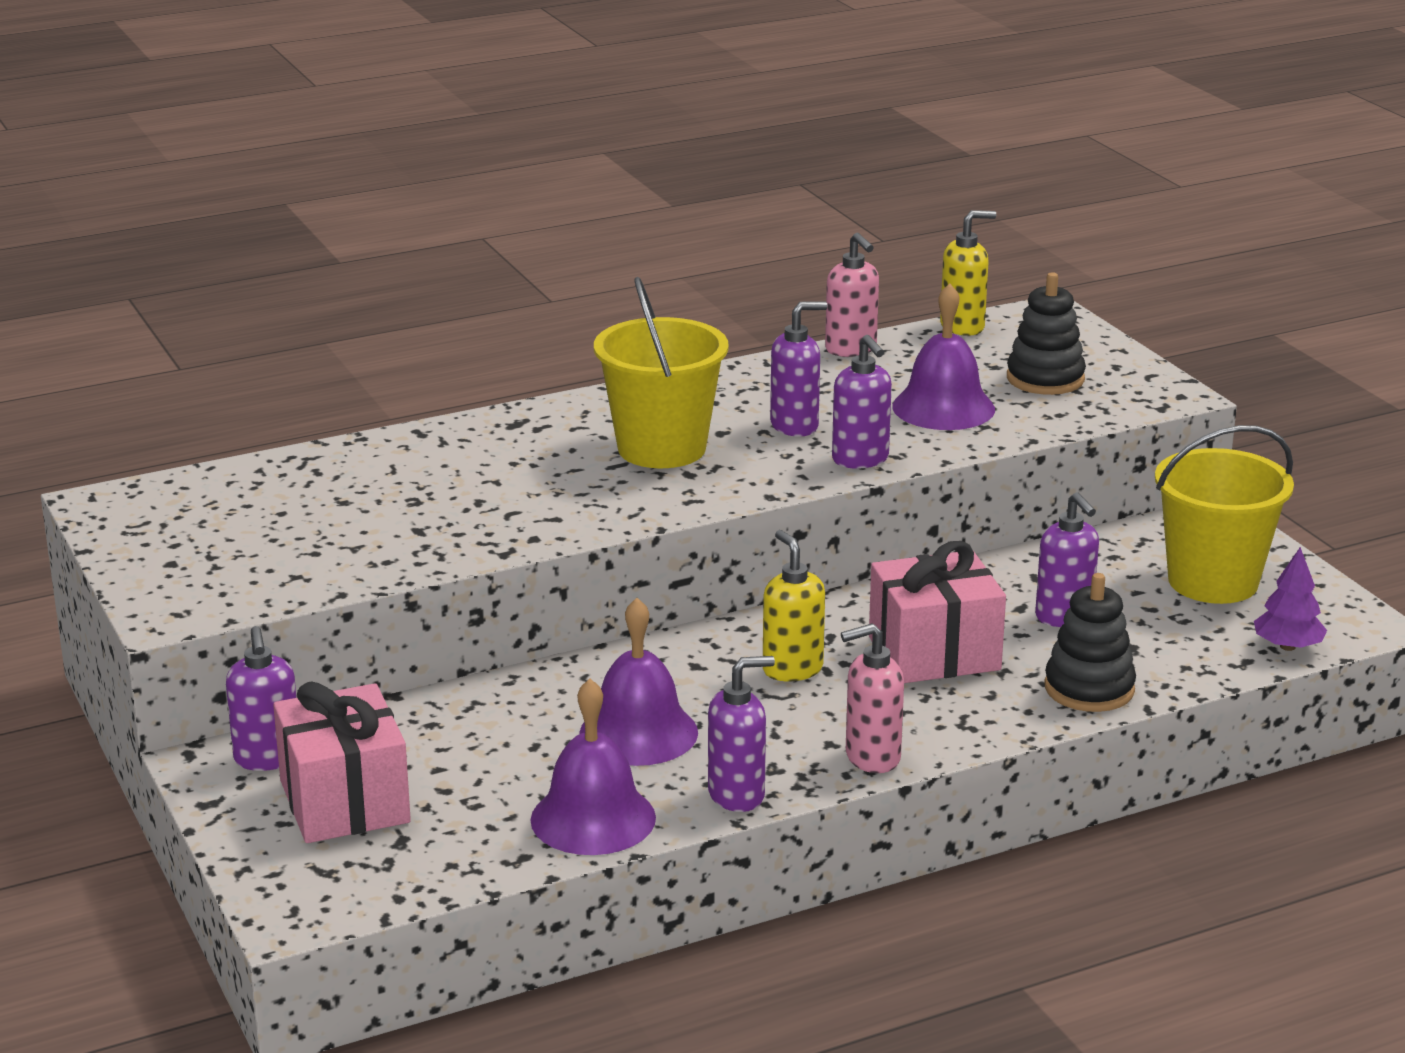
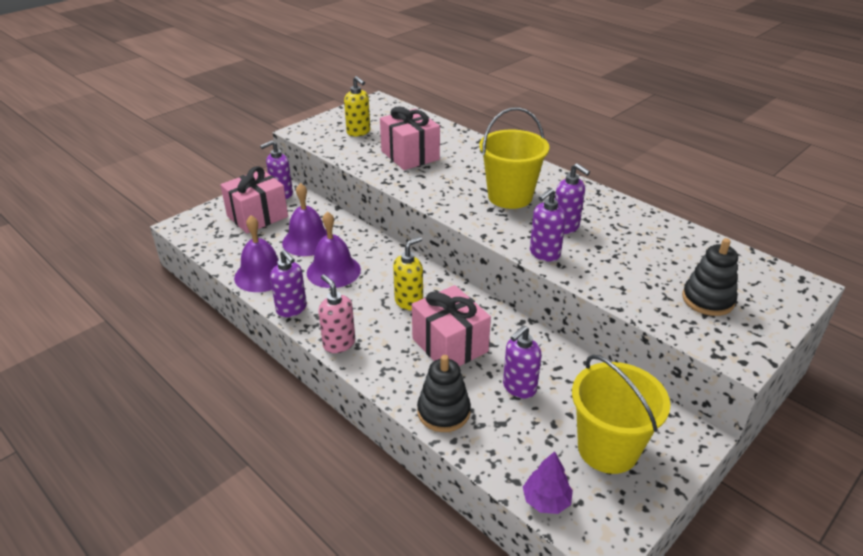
camera: 70 degrees right, 10 degrees up
pink soap dispenser [825,233,879,357] -> none
purple bell [892,283,995,430] -> purple bell moved to [282,183,327,256]
yellow soap dispenser [940,210,996,336] -> yellow soap dispenser moved to [344,76,370,136]
none -> pink gift [380,107,440,170]

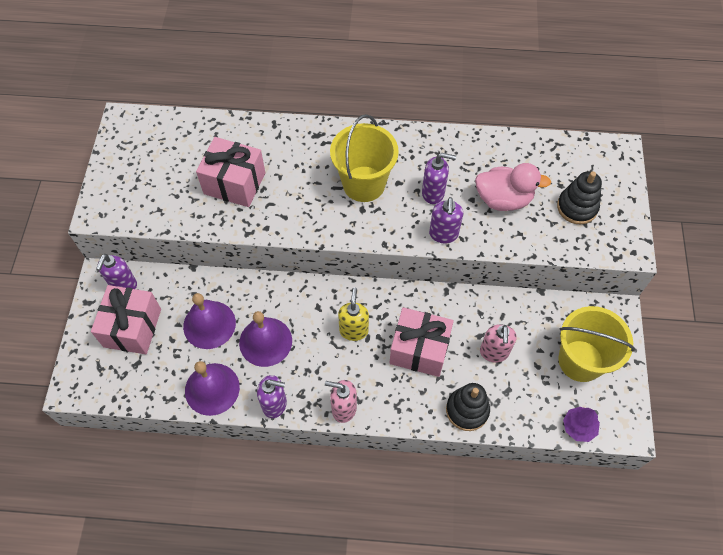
camera: 40 degrees left, 25 degrees up
yellow soap dispenser [344,76,370,136] -> none
purple soap dispenser [503,325,542,398] -> pink soap dispenser [480,324,517,363]
none -> pink duck [475,163,551,211]

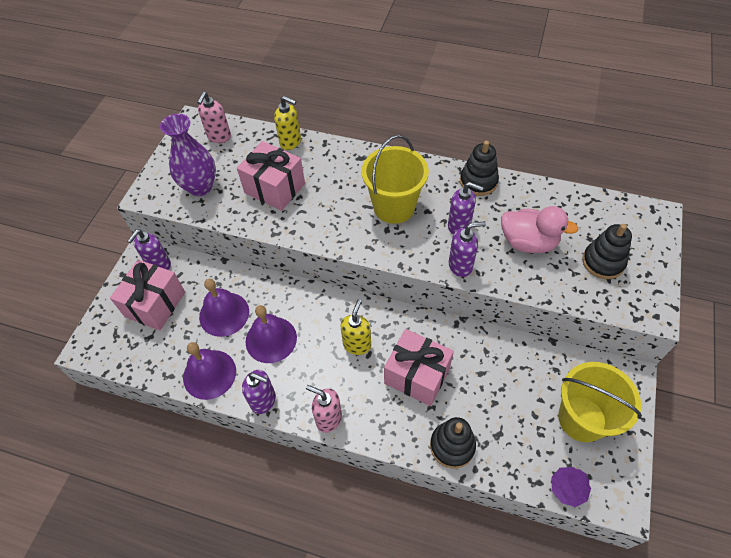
camera: 15 degrees right, 5 degrees down
purple soap dispenser [429,197,463,243] -> purple soap dispenser turned 120 degrees counterclockwise [449,221,486,277]
pink soap dispenser [480,324,517,363] -> pink soap dispenser moved to [197,92,231,143]
none -> purple vase [160,114,216,196]
none -> yellow soap dispenser [274,96,301,150]
none -> black stacking toy [460,141,499,196]

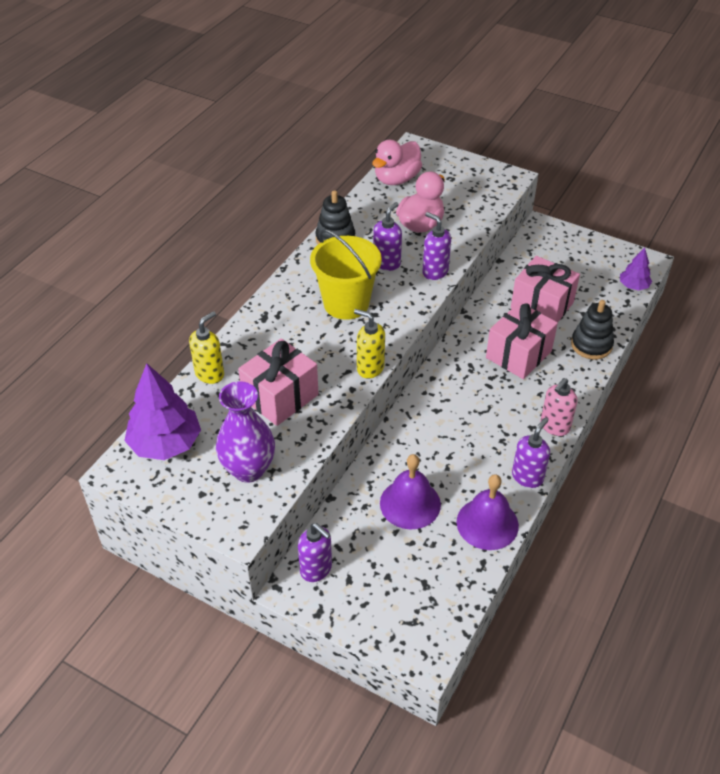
camera: 80 degrees left, 10 degrees down
pink gift [110,259,185,330] -> pink gift moved to [511,256,580,322]
pink soap dispenser [197,92,231,143] -> purple tree [124,363,201,460]
purple bell [246,305,297,363] -> none
yellow soap dispenser [340,299,371,355] -> yellow soap dispenser moved to [354,309,385,379]
purple soap dispenser [449,221,486,277] -> purple soap dispenser turned 45 degrees counterclockwise [422,212,451,280]
yellow bucket [558,362,642,442] -> none
black stacking toy [582,224,632,279] -> none
none -> pink duck [372,140,422,185]

